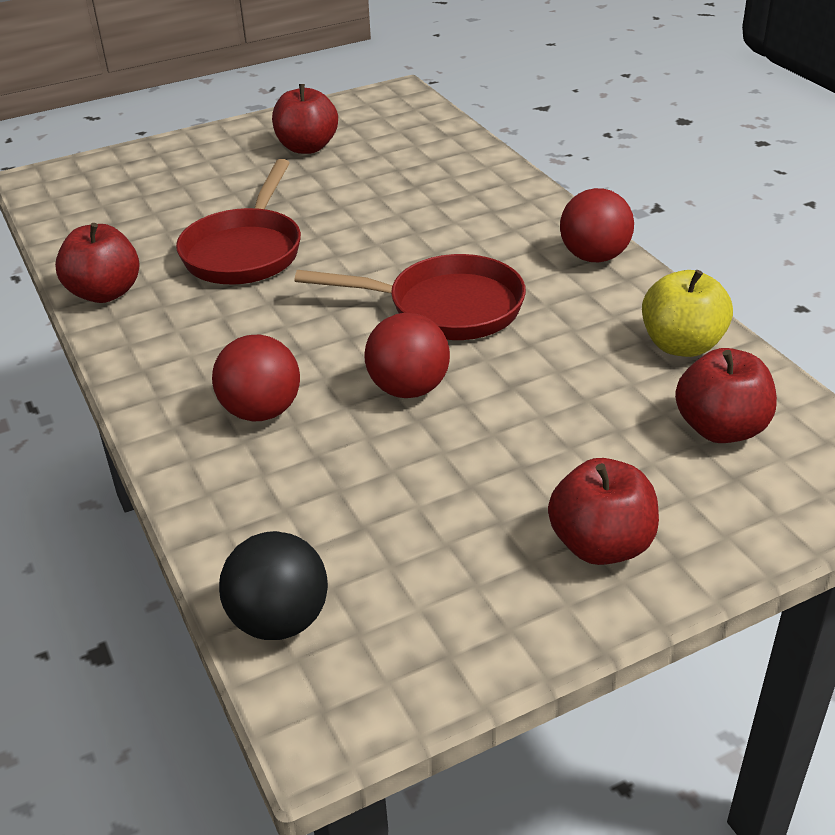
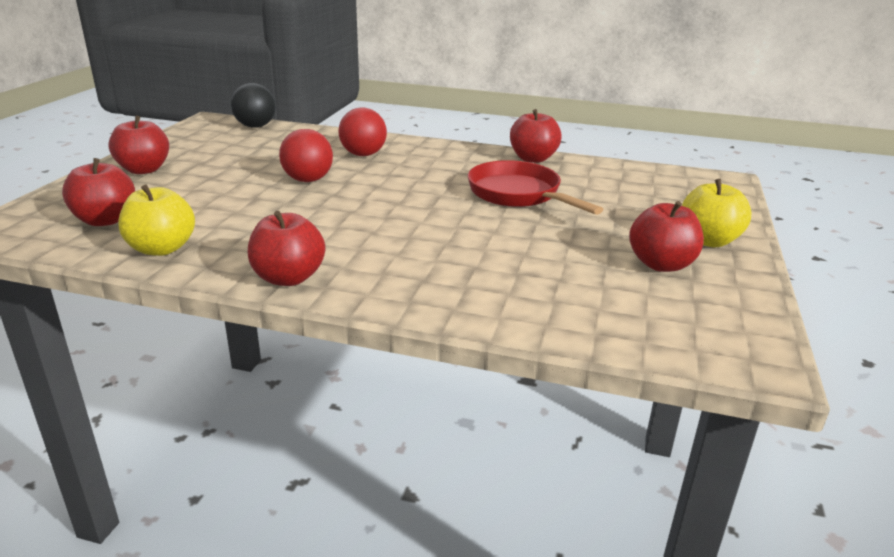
camera: 130 degrees right, 10 degrees down
red pan [294,254,526,340] -> none
red ball [560,188,634,262] -> red apple [248,211,325,286]
none -> yellow apple [682,179,751,248]

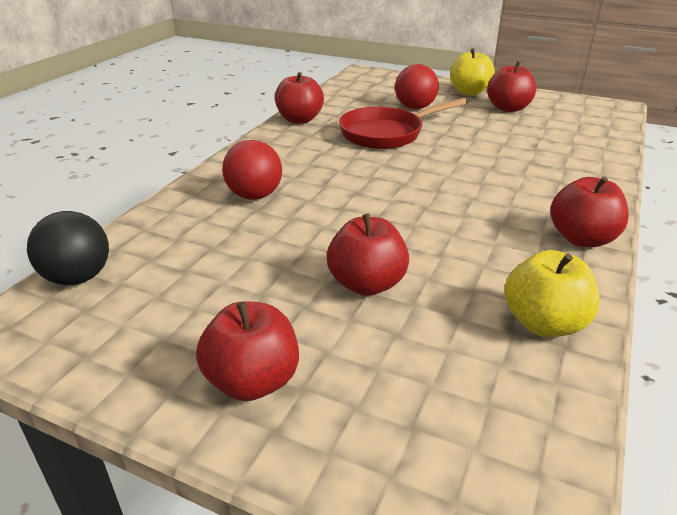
camera: 80 degrees left, 5 degrees up
red apple [62,158,135,226] -> red apple moved to [327,214,409,296]
red ball [279,129,333,182] -> red ball moved to [395,64,439,109]

